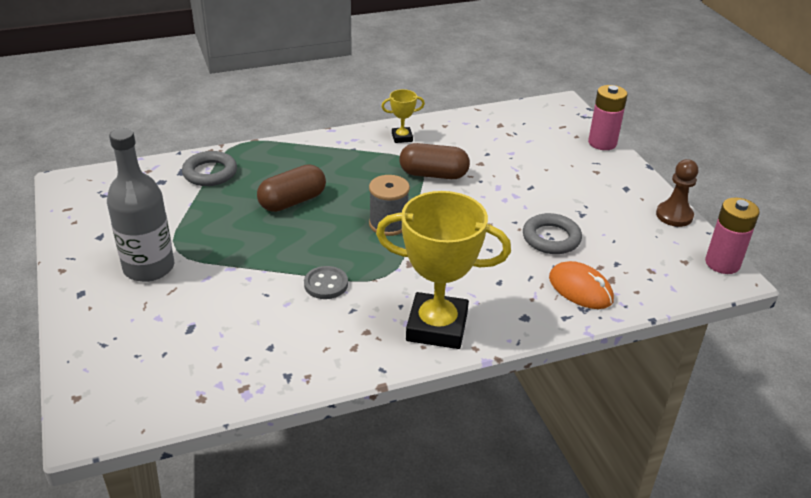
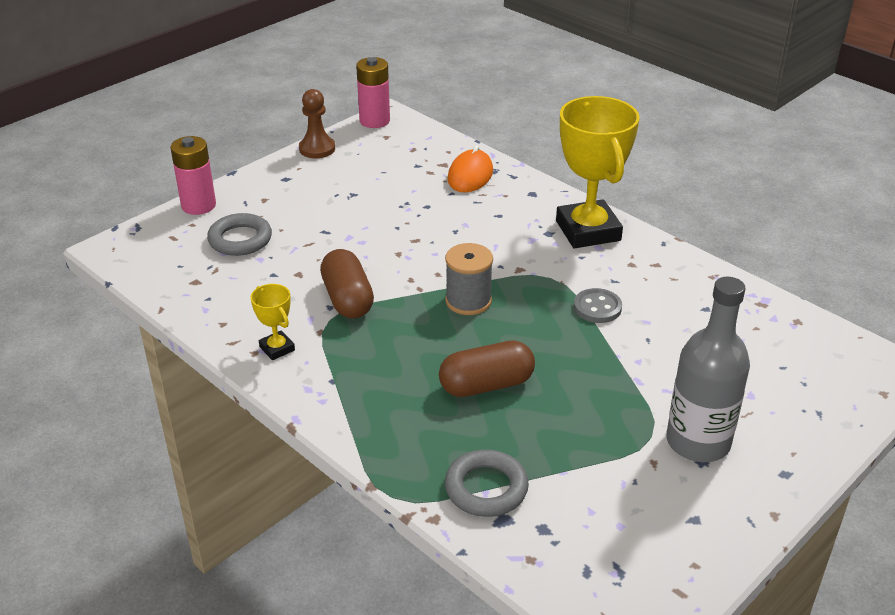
camera: 115 degrees left, 0 degrees up
brown capsule [257,165,326,212] -> brown capsule turned 45 degrees counterclockwise [439,340,535,397]
grey ring [523,213,582,254] -> grey ring moved to [207,213,272,256]

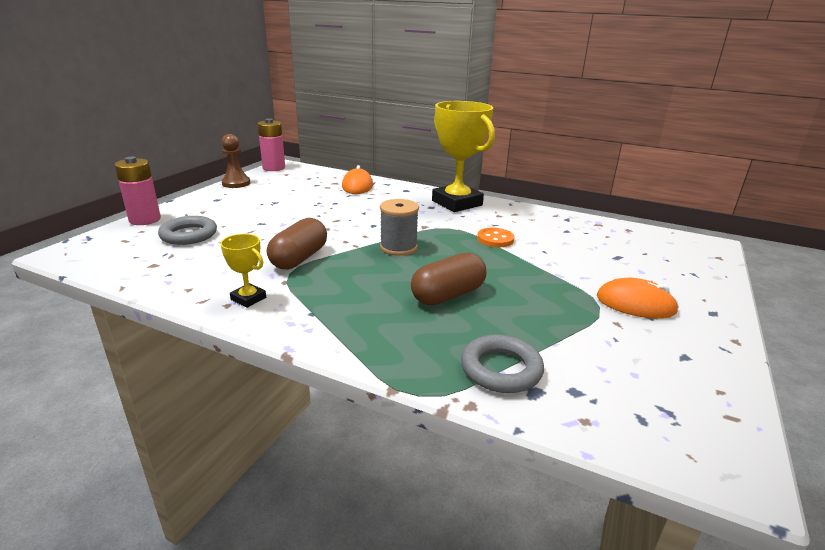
camera: 20 degrees left, 10 degrees down
brown capsule [320,249,374,319] -> brown capsule turned 60 degrees clockwise [267,218,327,269]
grey button [574,288,622,323] -> orange button [477,228,515,247]
grey bottle [666,277,750,462] -> orange mouse [597,278,679,319]

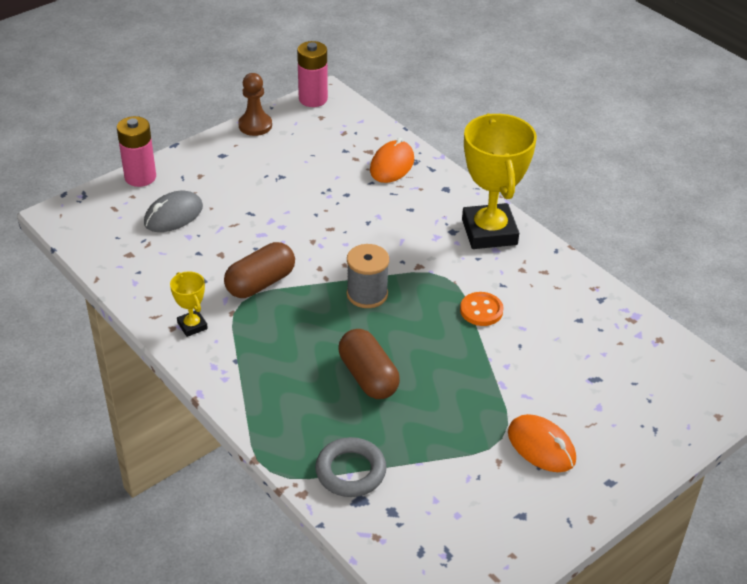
camera: 25 degrees right, 15 degrees up
grey ring [158,216,217,245] -> grey mouse [144,190,203,232]
brown capsule [411,252,486,305] -> brown capsule turned 75 degrees clockwise [339,329,400,399]

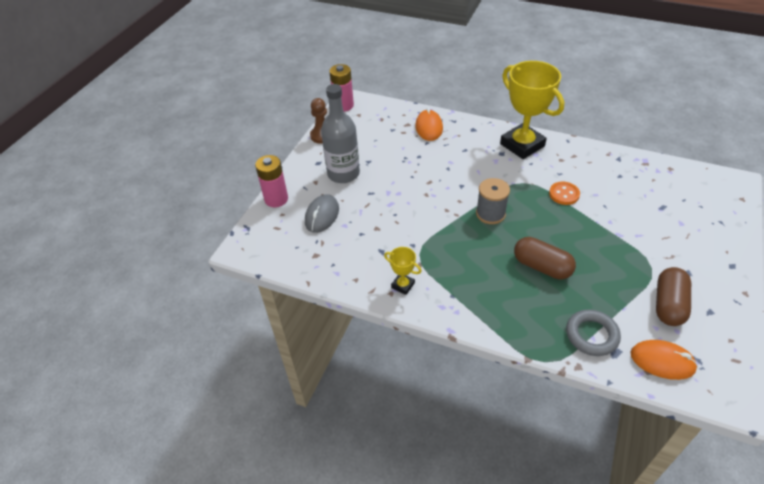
camera: 25 degrees left, 5 degrees up
brown capsule [224,242,295,298] -> brown capsule moved to [656,267,691,326]
orange mouse [508,414,576,472] -> orange mouse moved to [630,340,698,380]
none -> grey bottle [321,84,360,183]

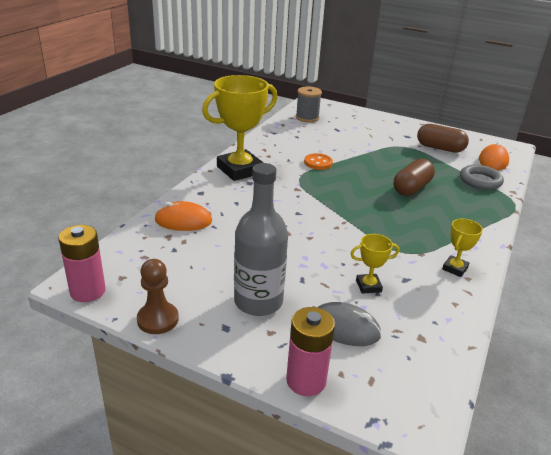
camera: 90 degrees left, 15 degrees down
grey spool [476,178,510,224] -> grey spool moved to [296,87,322,122]
none -> yellow trophy [350,234,399,294]

